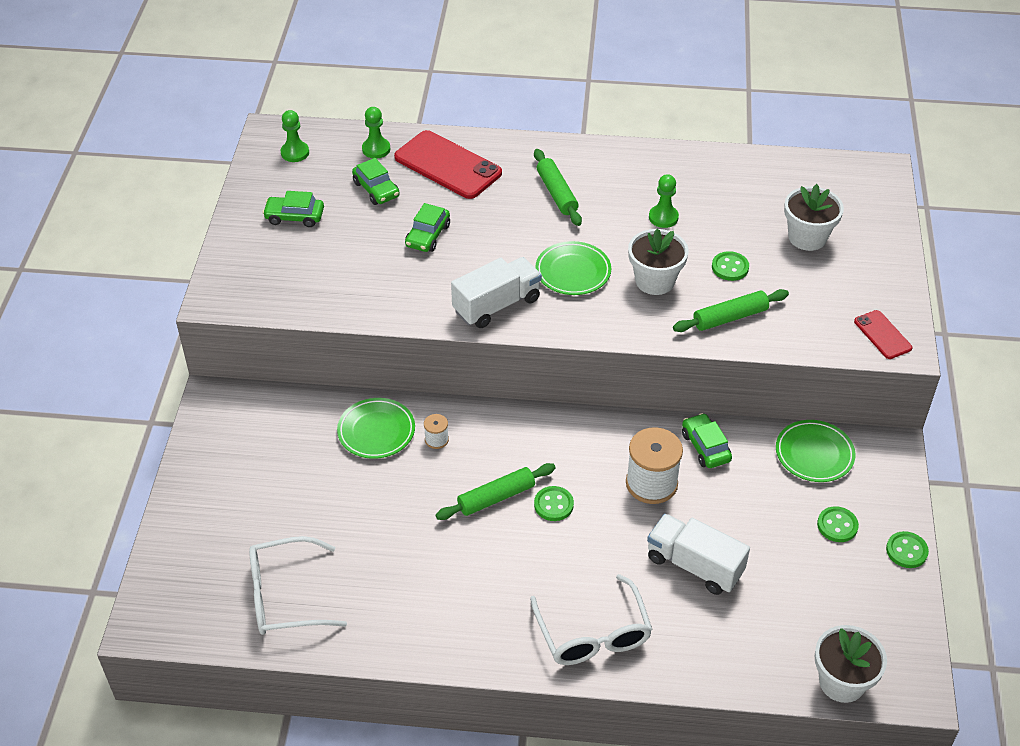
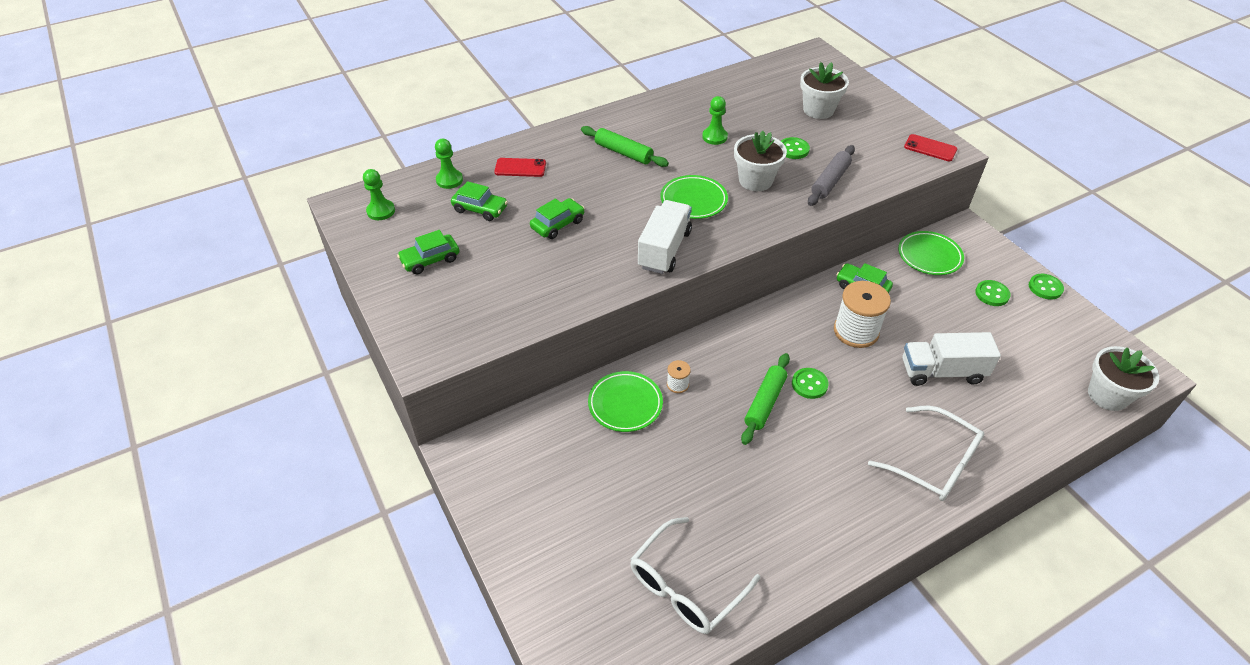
camera: 35 degrees left, 0 degrees up
red phone [394,130,502,199] -> red phone [494,158,546,177], size x0.52
green car [405,203,450,252] -> green car turned 120 degrees counterclockwise [530,198,585,239]
green rolling pin [673,289,789,332] -> grey rolling pin [808,145,855,206]

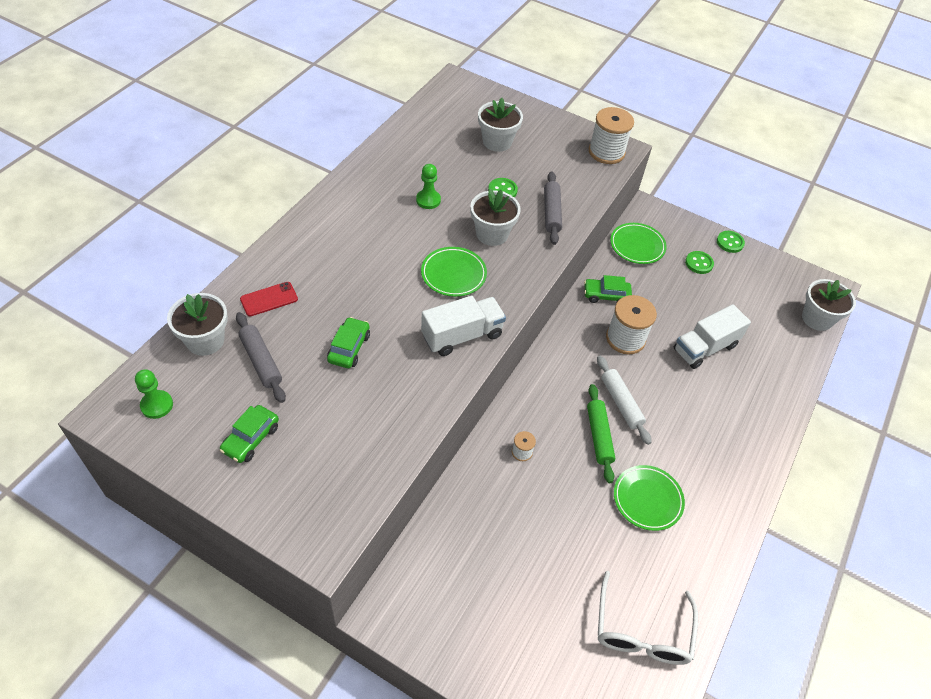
camera: 35 degrees left, 5 degrees up
green pawn [435,139,463,189] -> white flower pot [167,293,228,356]
green car [451,181,508,221] -> grey rolling pin [236,312,286,403]
green rolling pin [581,126,669,167] -> none
green plate [588,371,663,432] -> green plate moved to [614,465,685,531]
white truck [638,200,692,274] -> white truck turned 75 degrees clockwise [421,296,506,356]
green button [792,368,829,399] -> white rolling pin [597,356,652,445]
white glasses [868,405,984,501] -> none
red phone [904,134,957,161] -> white spool [589,107,634,164]

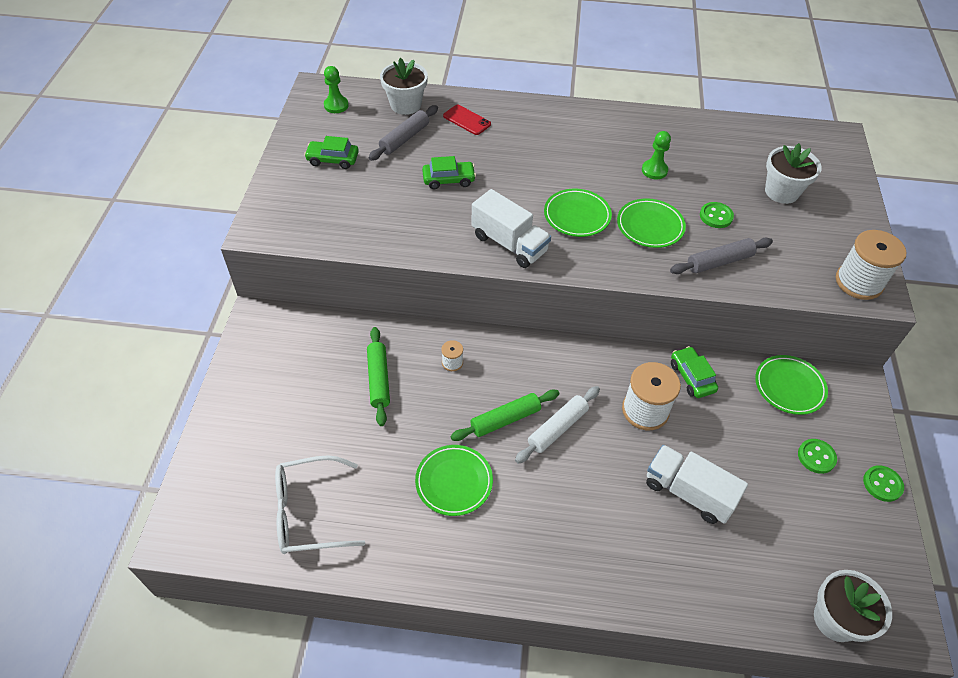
camera: 70 degrees right, 0 degrees up
white flower pot [470,189,521,246] -> green plate [617,198,686,248]
none -> green rolling pin [367,327,390,426]

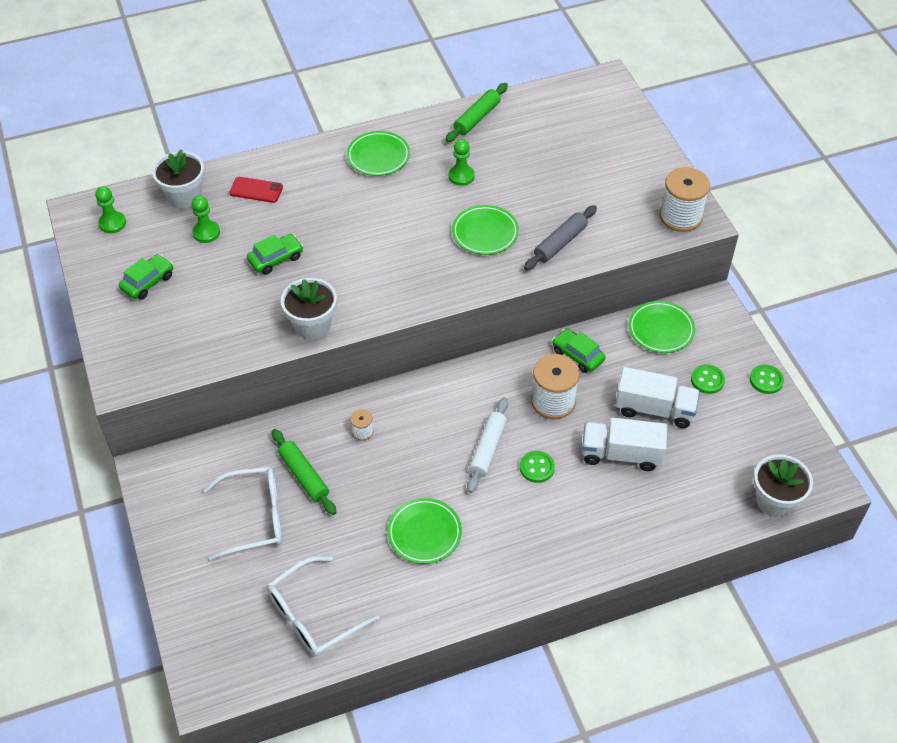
camera: 25 degrees left, 0 degrees up
green car [304,136,359,169] -> green car turned 150 degrees clockwise [119,254,173,300]
grey rolling pin [369,105,438,161] -> green pawn [192,196,220,243]
green rolling pin [450,389,559,441] -> green rolling pin moved to [446,83,508,142]
white truck [471,189,551,268] -> white truck moved to [615,367,700,428]
green plate [544,189,612,237] -> green plate moved to [347,131,410,176]
green button [700,202,734,228] -> green button moved to [520,451,555,483]
white flower pot [765,143,822,204] -> white flower pot moved to [281,278,337,339]
none -> white glasses [204,467,282,561]

